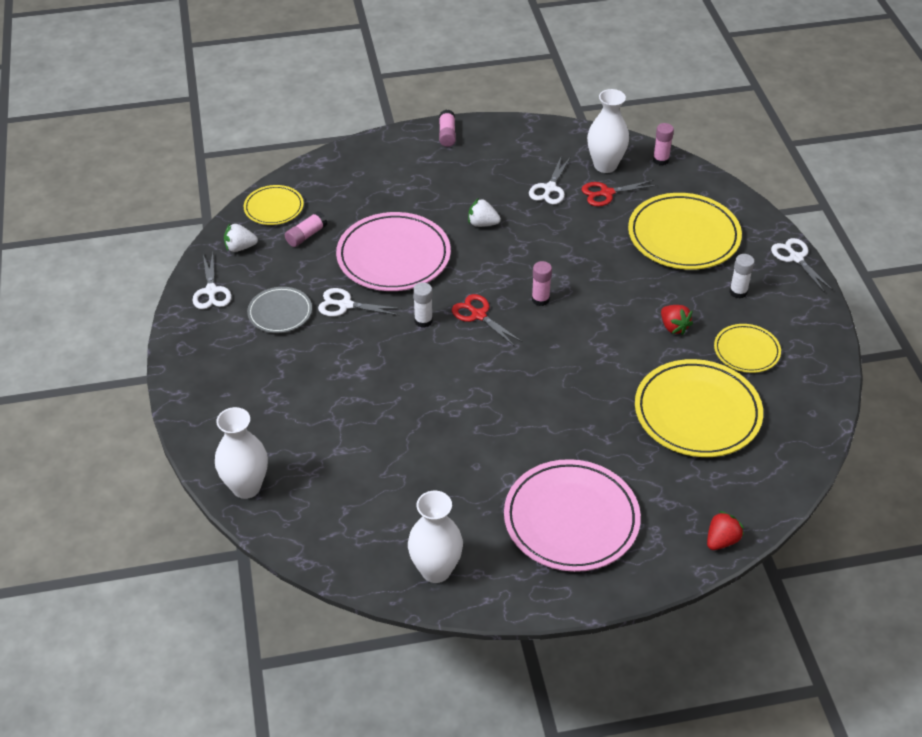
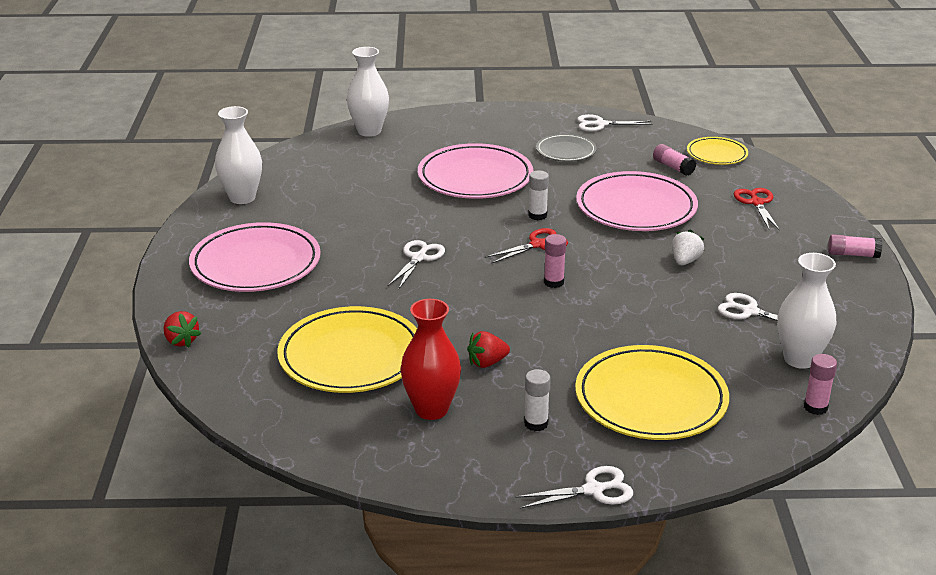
camera: 100 degrees right, 15 degrees down
white strawberry [224,224,258,252] -> none
white scissors [318,288,402,316] -> white scissors moved to [388,240,445,289]
red scissors [582,180,658,206] -> red scissors moved to [734,188,780,231]
yellow plate [714,324,781,373] -> red vase [400,299,461,420]
none -> pink plate [418,143,533,199]

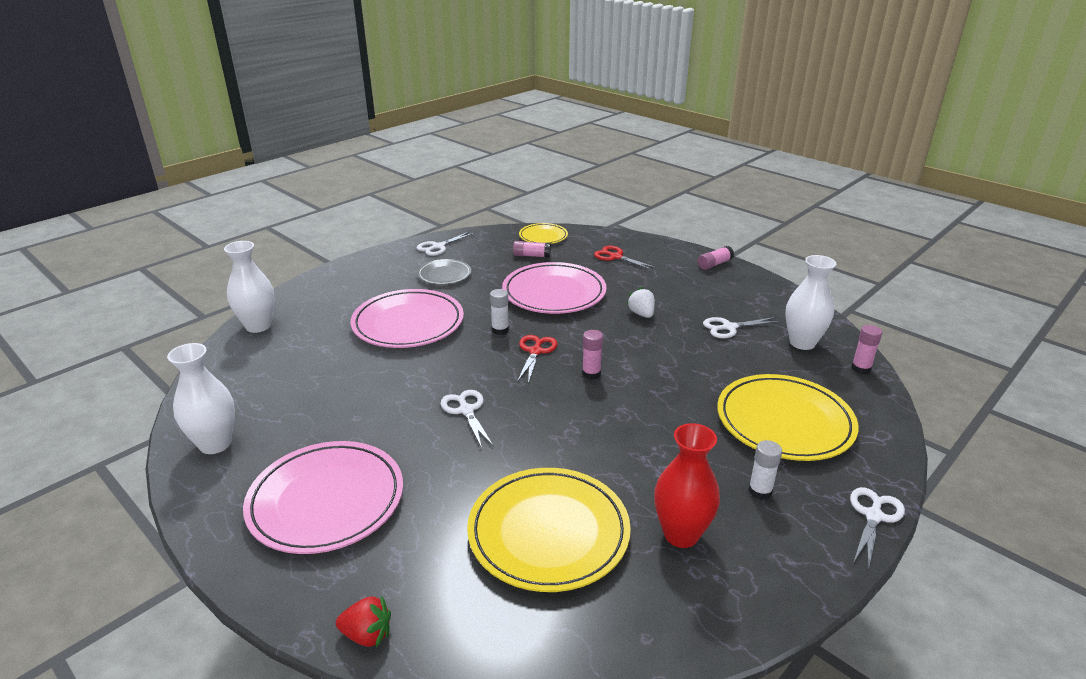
camera: 45 degrees left, 0 degrees up
red strawberry [467,331,510,368] -> none

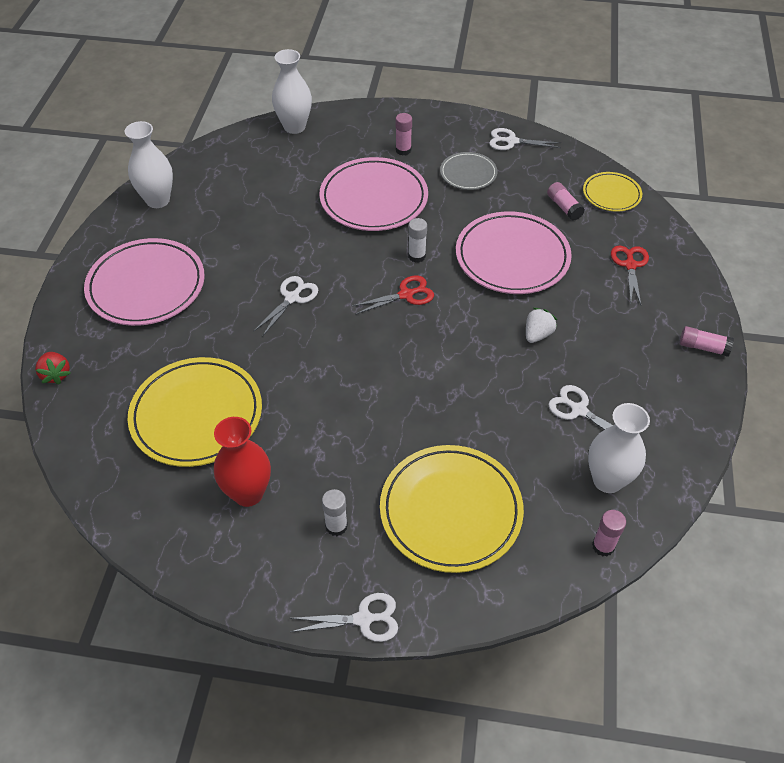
camera: 55 degrees right, 20 degrees up
pink glue stick [582,330,603,380] -> pink glue stick moved to [396,113,412,156]

